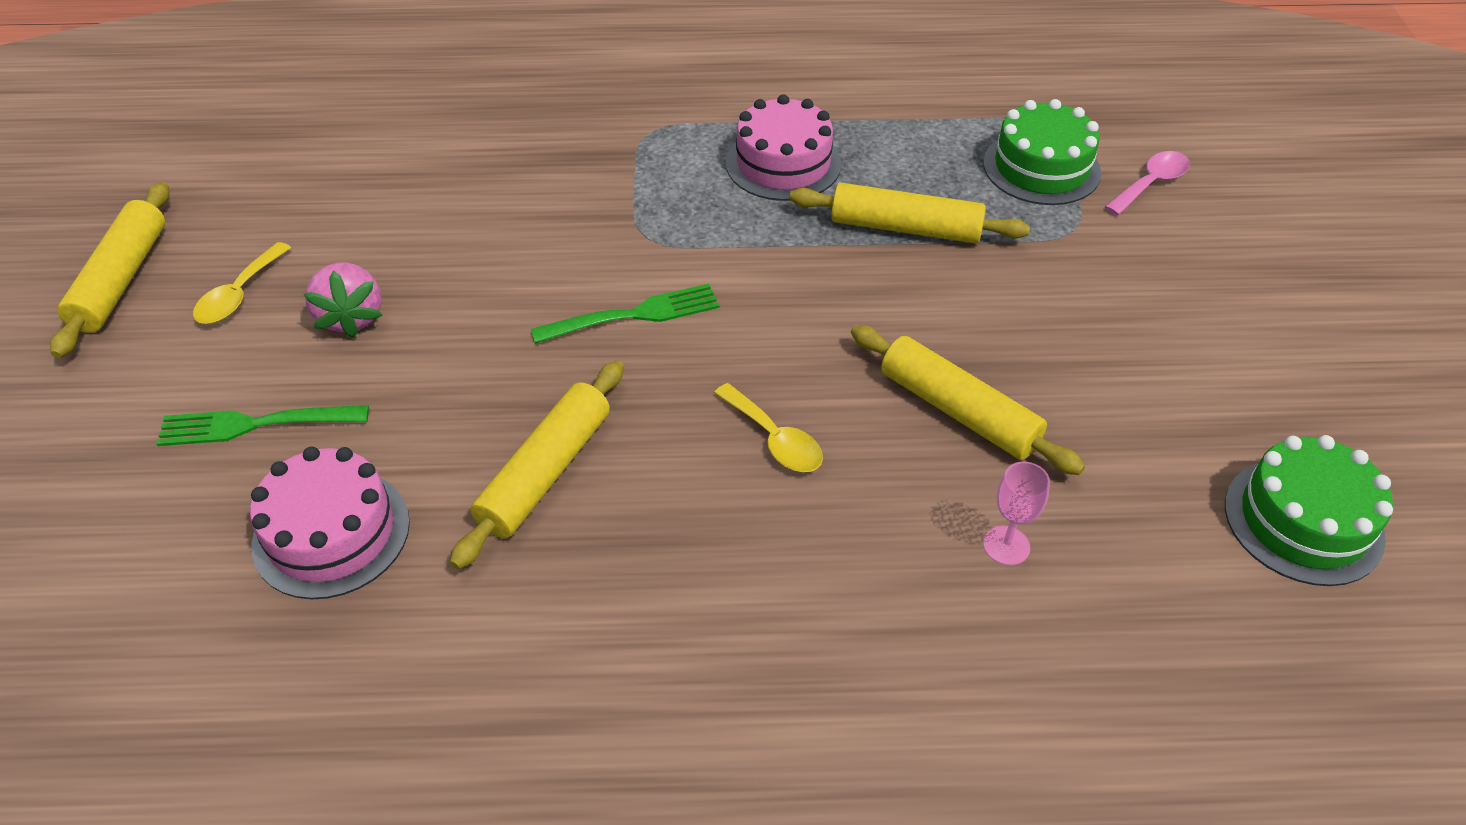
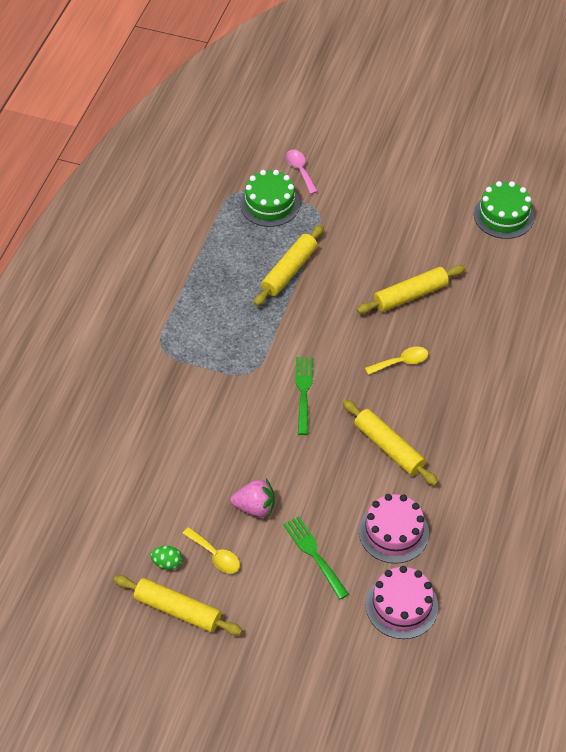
camera: 70 degrees left, 5 degrees up
green fork [156,405,369,446] -> green fork turned 135 degrees clockwise [283,516,349,600]
pink cake [726,94,841,201] -> pink cake moved to [366,566,438,639]
pink goblet [983,462,1050,565] -> none
none -> green egg [150,546,182,570]

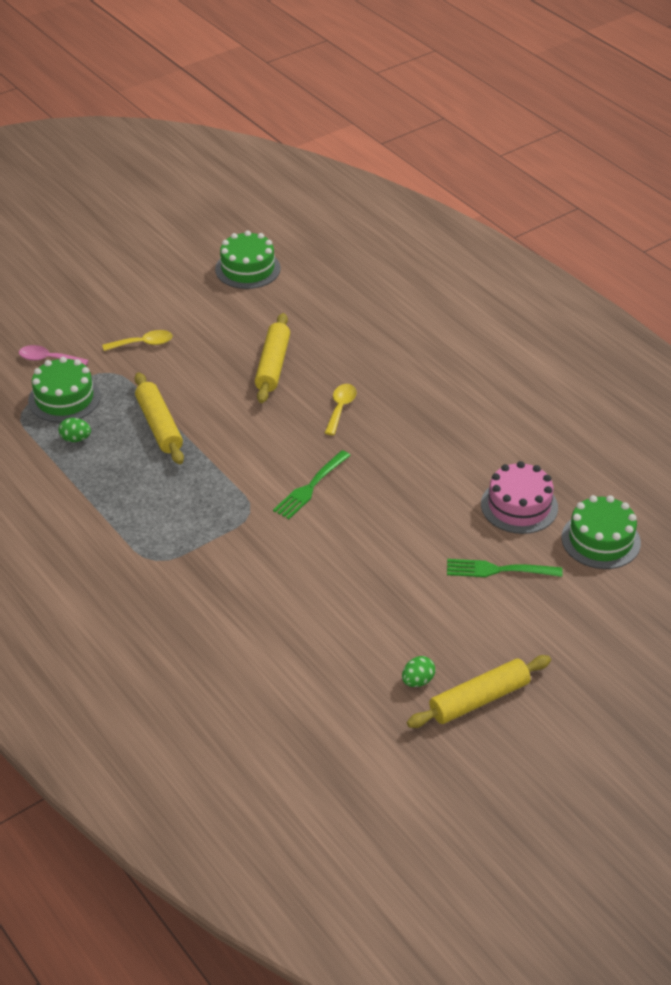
camera: 55 degrees left, 10 degrees down
yellow spoon [182,527,240,573] -> yellow spoon moved to [103,330,173,351]
pink strawberry [230,478,275,518] -> none
green fork [295,357,313,435] -> green fork turned 90 degrees counterclockwise [273,450,351,519]
yellow rolling pin [343,400,438,486] -> none
pink cake [366,566,438,639] -> green cake [561,495,641,569]
none -> green egg [58,418,91,442]

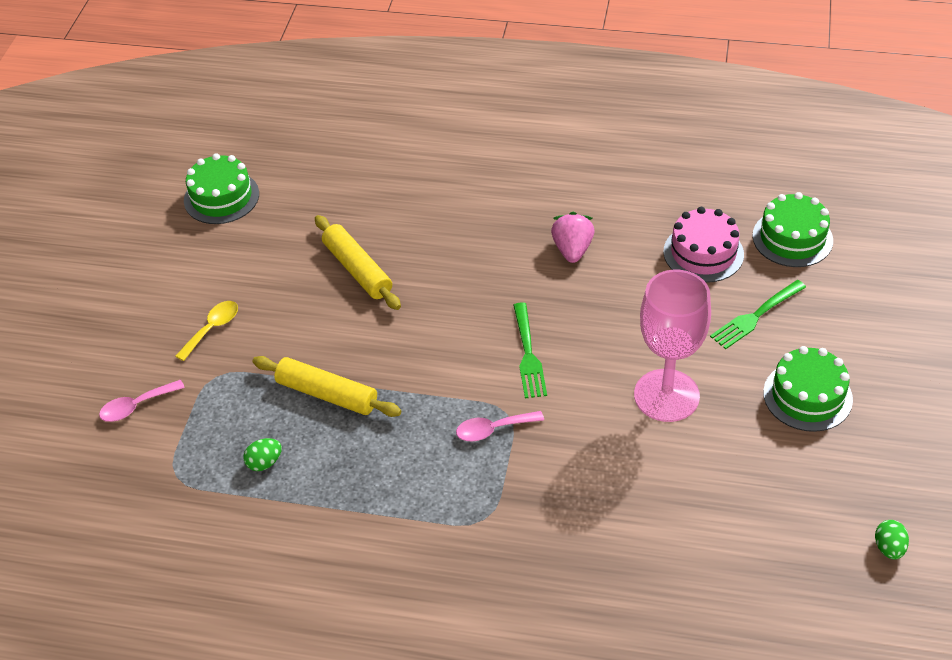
camera: 40 degrees left, 5 degrees up
green cake [28,357,101,423] -> green cake moved to [763,346,853,432]
yellow spoon [325,384,357,435] -> none
green egg [402,656,435,687] -> green egg moved to [875,520,909,560]
yellow rolling pin [407,655,551,728] -> none
none -> pink spoon [456,411,544,441]
none -> pink strawberry [551,212,594,263]
none -> pink goblet [634,270,711,422]

